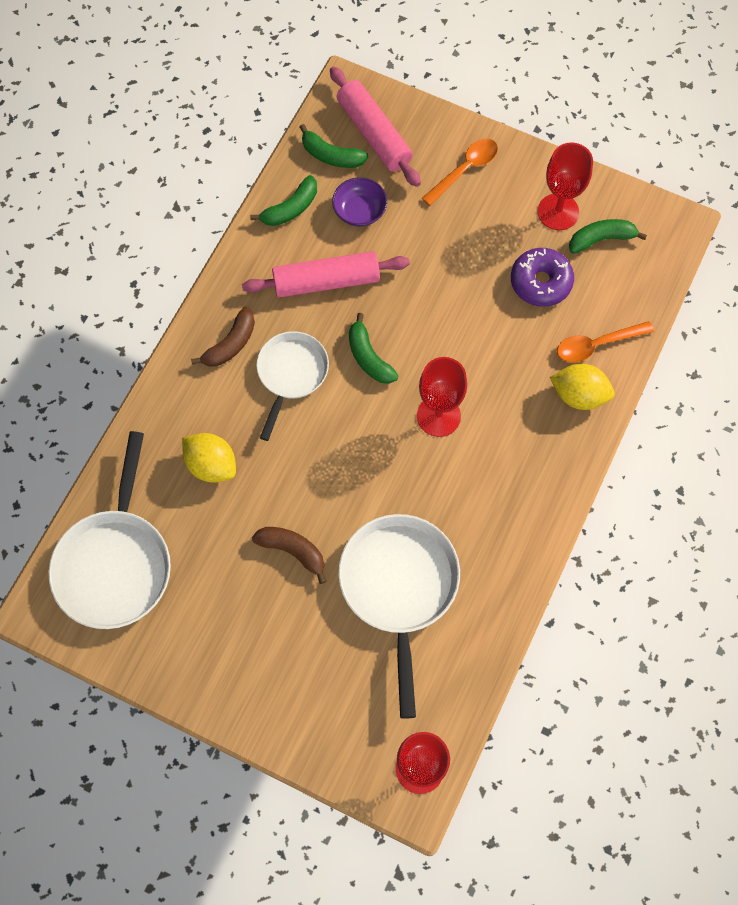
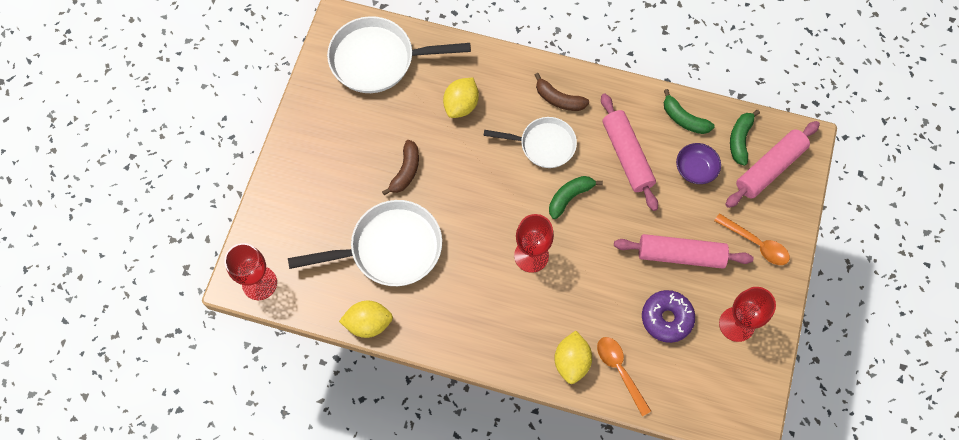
camera: 80 degrees right, 0 degrees up
green banana [569,219,647,254] -> none
none -> yellow lemon [339,301,393,338]
none -> pink rolling pin [614,234,754,269]

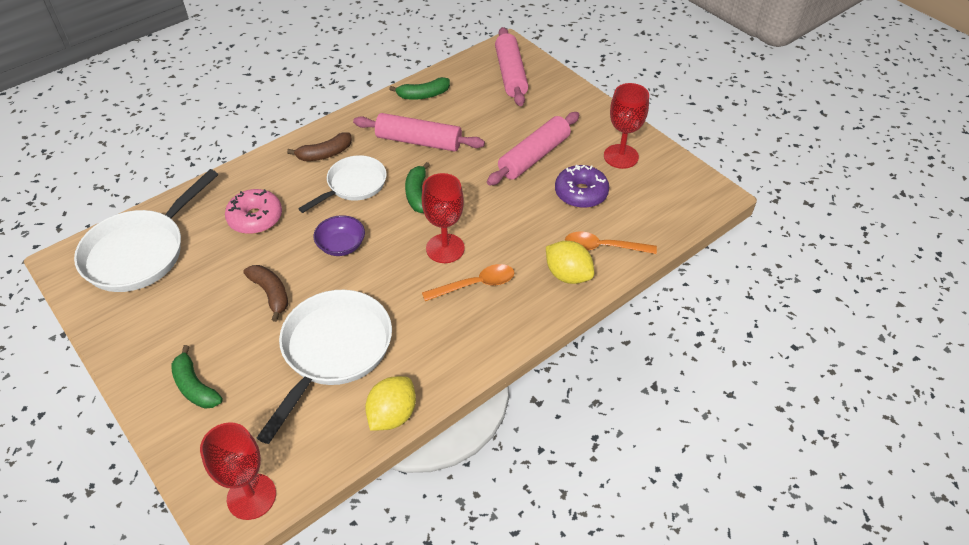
camera: 55 degrees left, 20 degrees down
yellow lemon [443,78,479,118] -> pink donut [225,189,282,234]
purple bowl [676,143,721,184] -> purple bowl moved to [313,215,365,256]
orange spoon [714,213,790,265] -> orange spoon moved to [422,264,514,301]
green banana [730,110,760,166] -> green banana moved to [171,345,223,409]

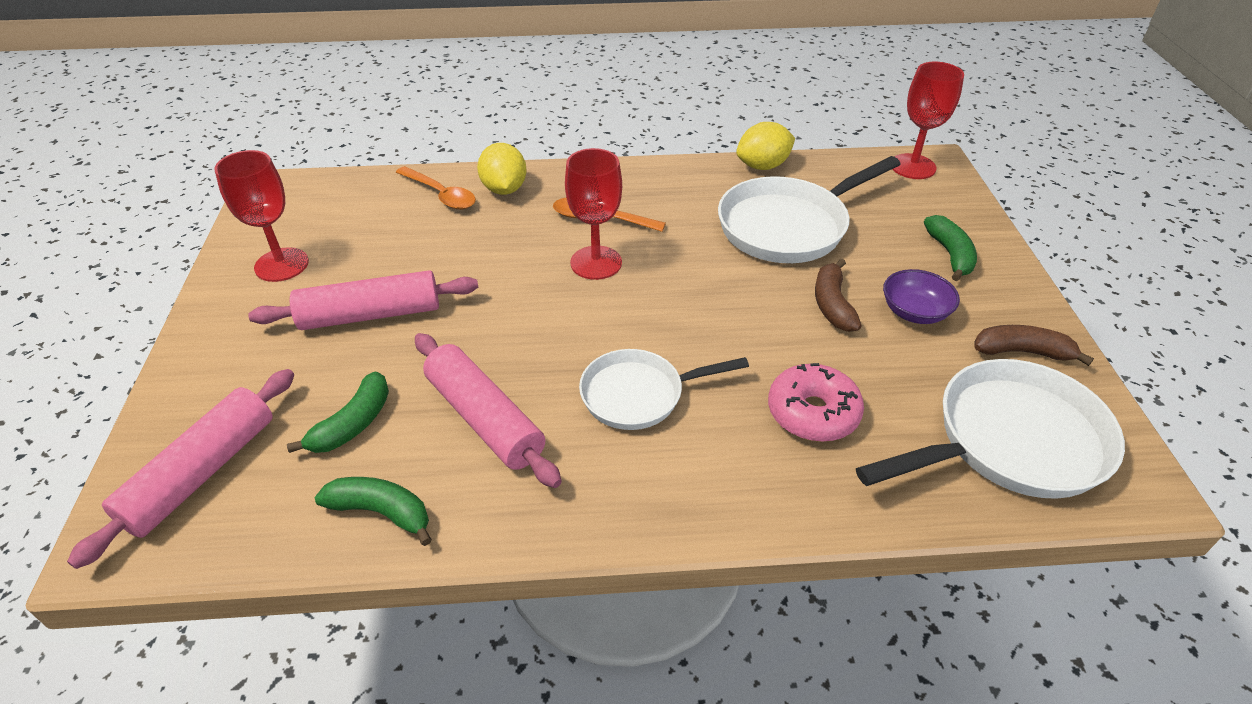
camera: 145 degrees left, 5 degrees down
brown banana [287,132,352,161] -> brown banana moved to [974,325,1094,366]
purple bowl [313,215,365,256] -> purple bowl moved to [883,269,960,324]
green banana [405,162,430,213] -> green banana moved to [287,371,389,453]
purple donut [555,165,609,208] -> none

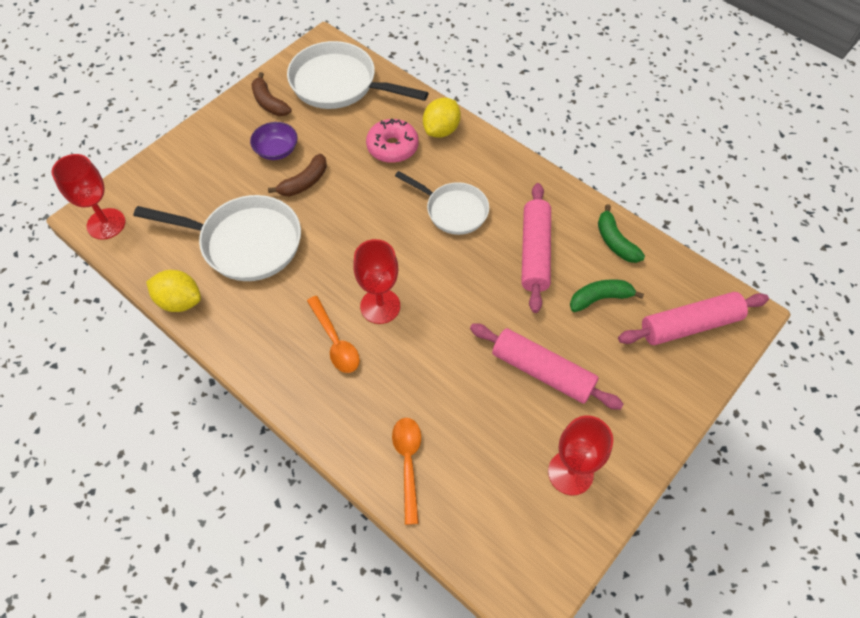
camera: 135 degrees left, 15 degrees up
yellow lemon [477,143,527,195] -> yellow lemon moved to [423,98,461,138]
green banana [924,215,977,281] -> none

